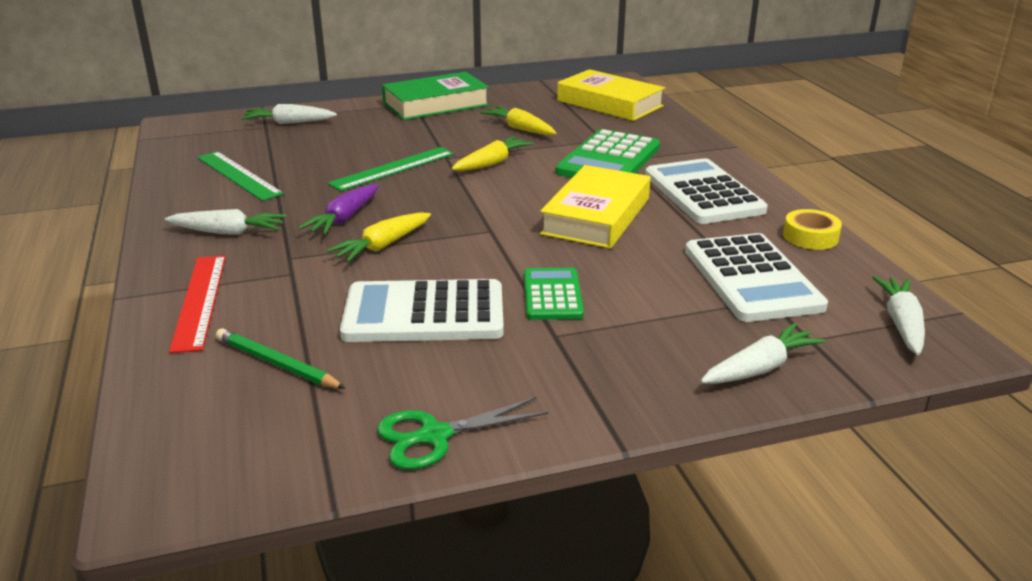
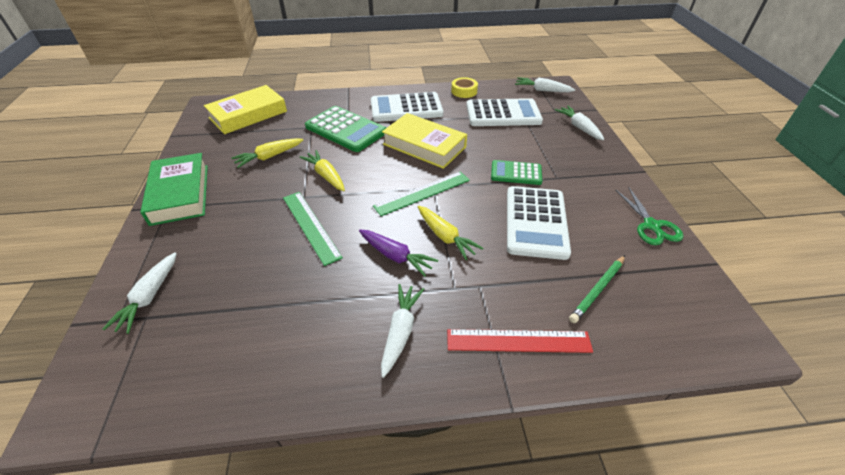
camera: 80 degrees left, 15 degrees up
green ruler [197,151,284,201] -> green ruler moved to [373,171,470,216]

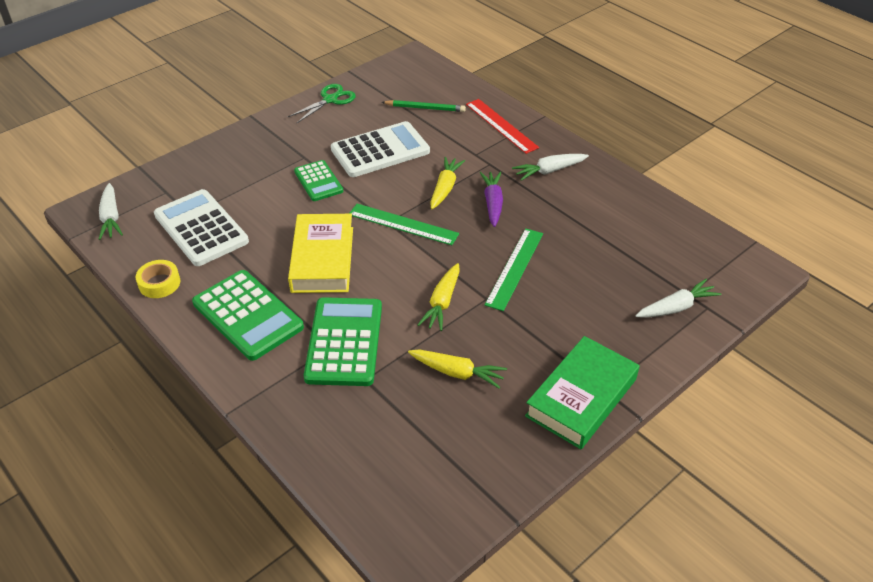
camera: 125 degrees left, 0 degrees up
yellow book [204,85,287,134] -> none
white calculator [371,92,443,122] -> green calculator [192,270,304,361]
white carrot [555,106,604,140] -> none

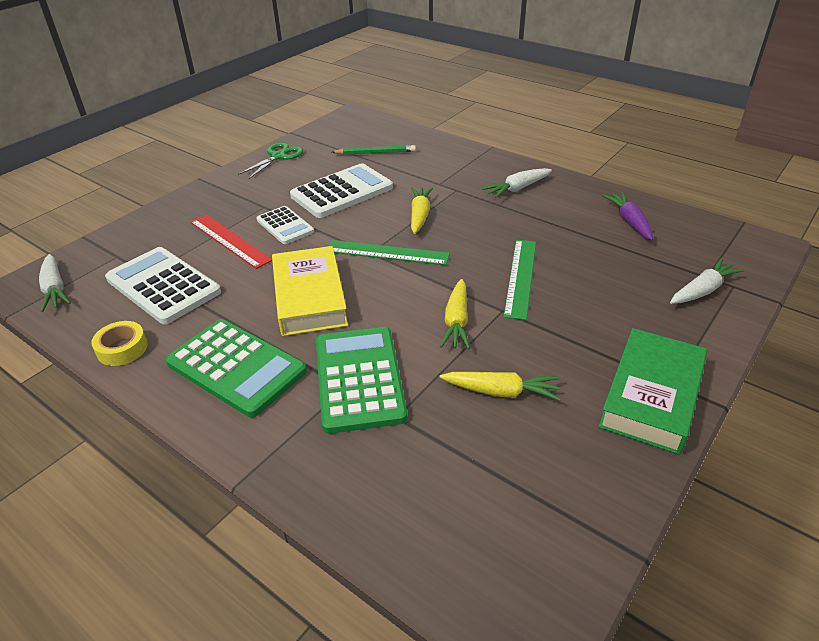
camera: 10 degrees left, 5 degrees down
green calculator [294,160,343,201] -> white calculator [256,206,314,244]
red ruler [466,99,539,154] -> red ruler moved to [190,215,272,269]
purple carrot [480,172,503,227] -> purple carrot moved to [602,192,653,241]

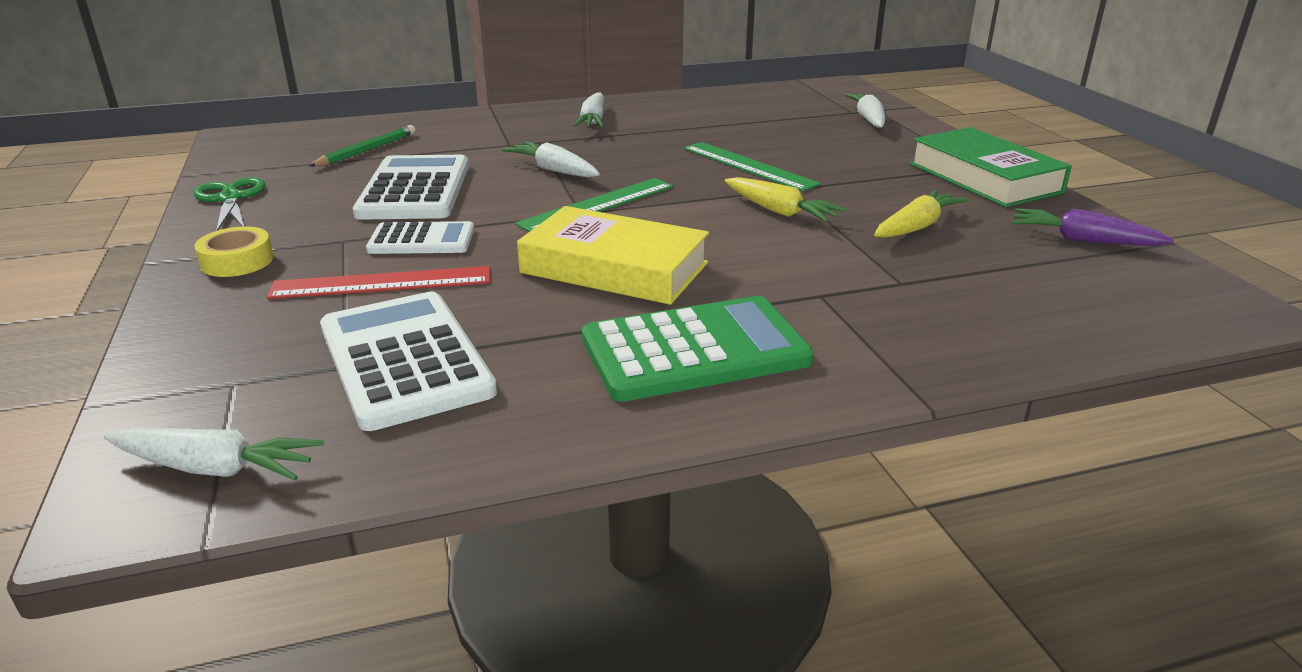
camera: 55 degrees left, 10 degrees down
yellow tape [91,321,148,366] -> yellow tape moved to [194,226,274,277]
white calculator [105,247,221,324] -> white calculator turned 75 degrees clockwise [320,292,497,431]
green calculator [316,327,407,434] -> none
yellow carrot [411,187,433,234] -> white carrot [502,141,600,177]
purple carrot [602,192,653,241] -> purple carrot moved to [1011,208,1174,246]

